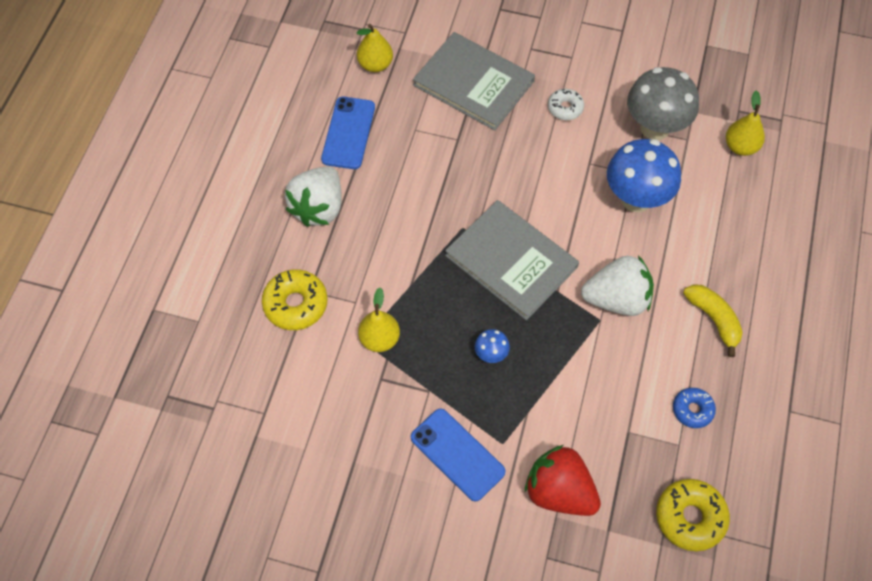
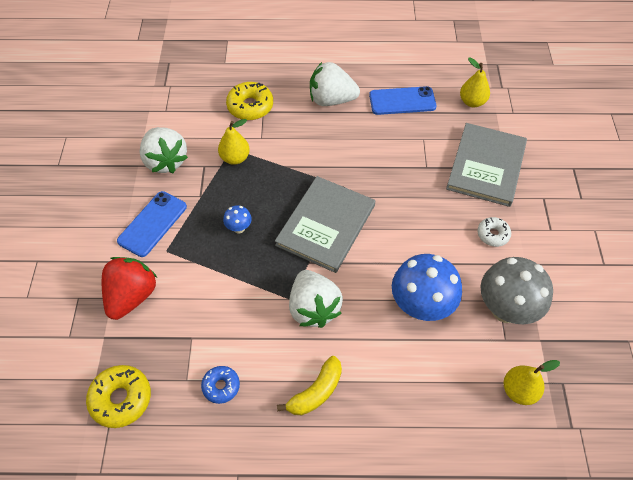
camera: 75 degrees right, 5 degrees down
none -> white strawberry [140,127,188,173]

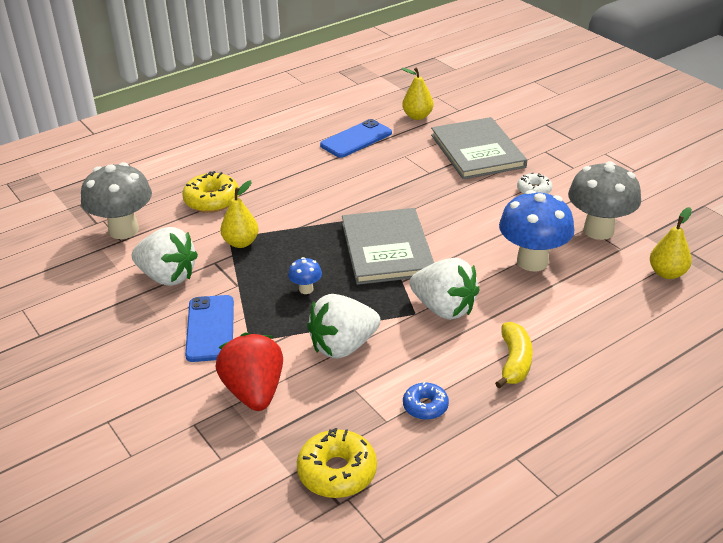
camera: 35 degrees left, 20 degrees down
white strawberry [310,62,360,106] -> white strawberry moved to [307,294,381,359]
none -> grey mushroom [81,162,152,239]

